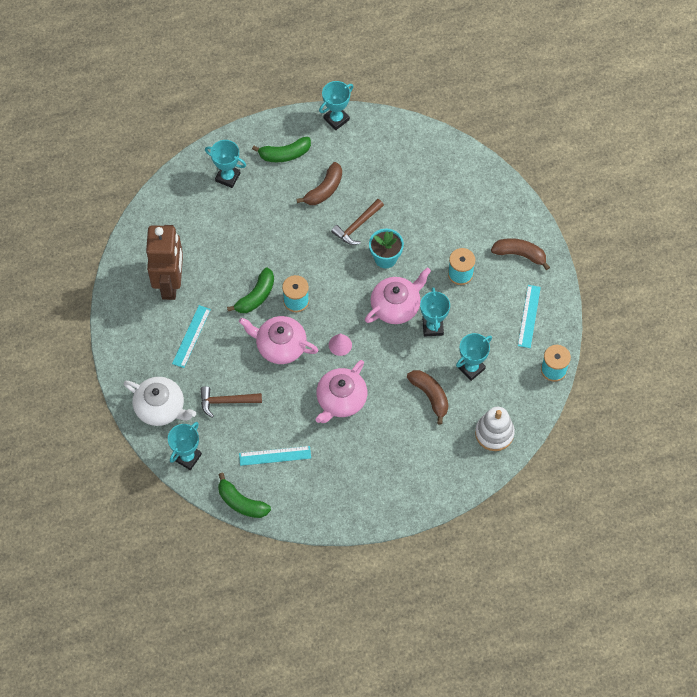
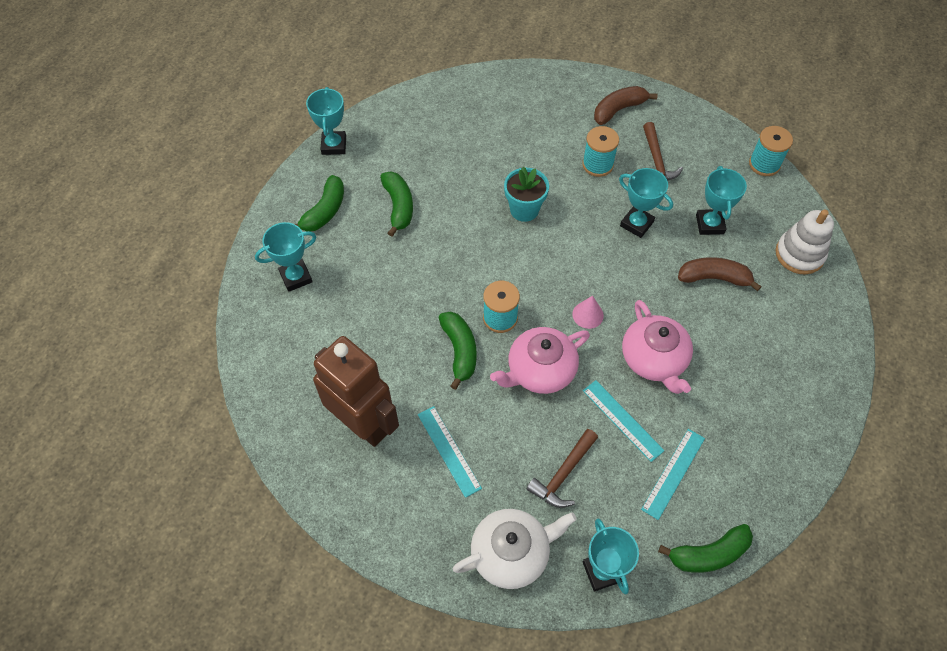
camera: 50 degrees left, 5 degrees down
brown banana [297,162,342,205] -> green banana [380,172,413,237]
brown hammer [331,199,384,245] -> brown hammer moved to [643,122,683,181]
pink teapot [365,267,431,324] -> none
turquoise ruler [518,285,541,348] -> turquoise ruler moved to [583,380,665,462]

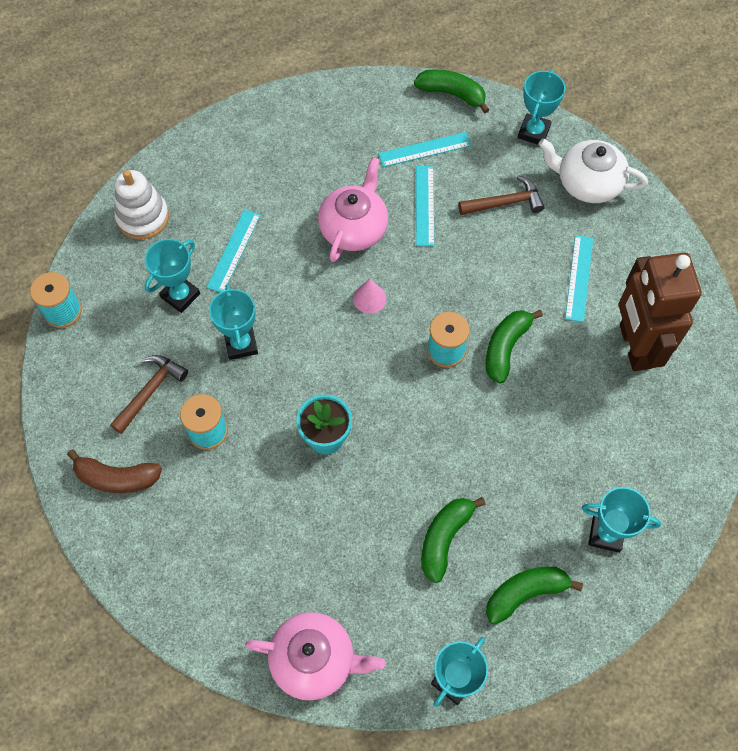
camera: 140 degrees left, 5 degrees up
pink teapot [490,327,590,394] -> pink teapot moved to [245,612,385,700]
brown banana [678,257,762,292] -> turquoise ruler [206,209,261,292]

